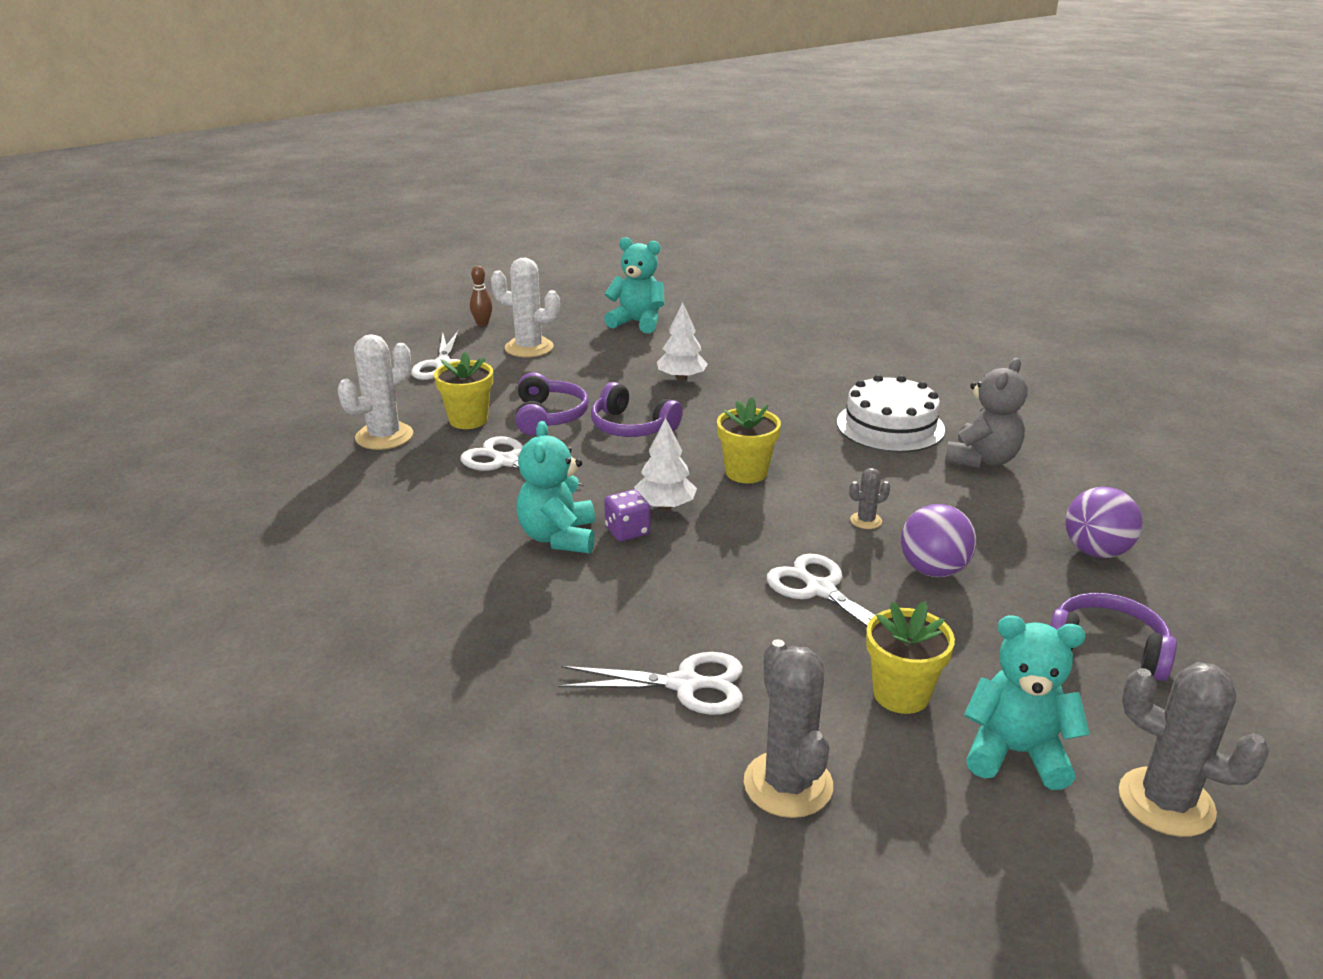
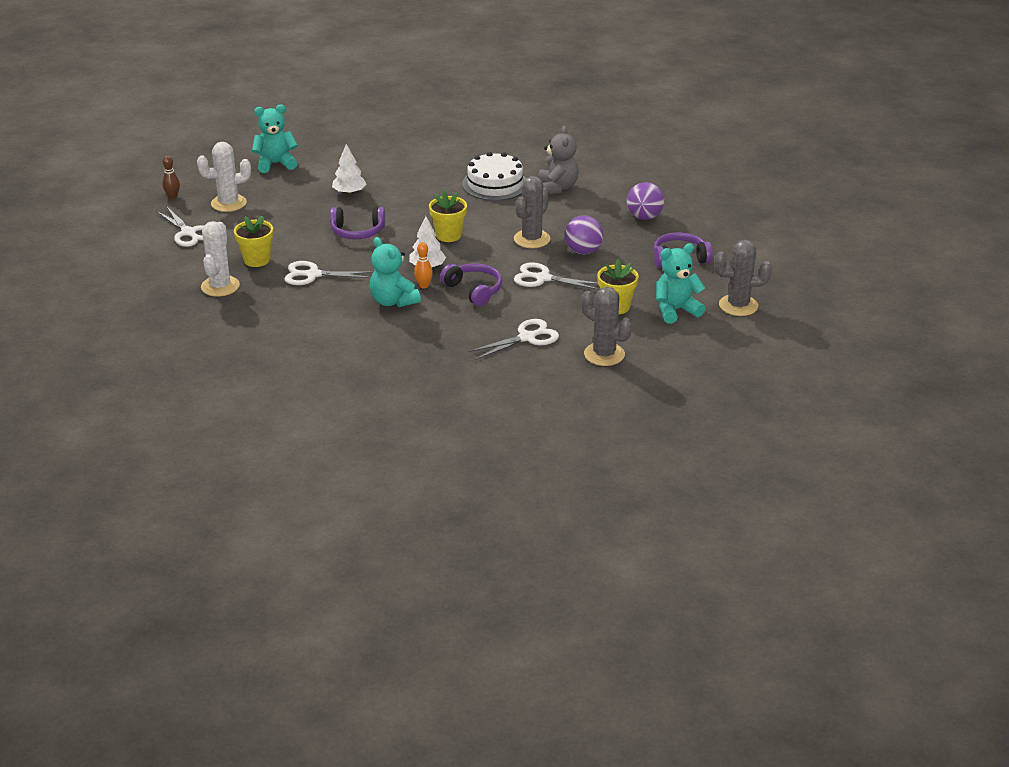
camera: 35 degrees left, 5 degrees up
purple headphones [515,372,589,435] -> purple headphones moved to [440,264,502,306]
purple dice [604,490,651,541] -> orange bowling pin [414,242,433,288]
grey cactus [849,468,890,529] -> grey cactus [514,176,550,248], size x2.06

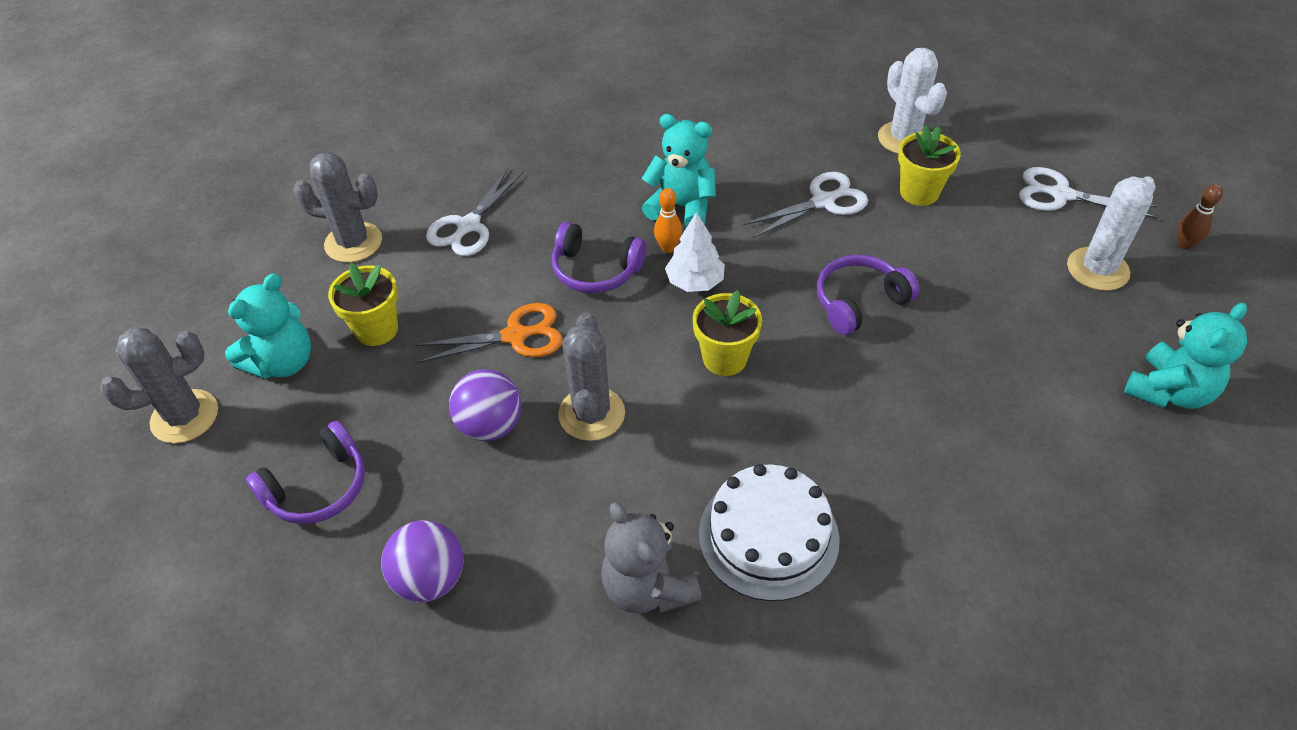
camera: 150 degrees right, 15 degrees up
white tree [332,144,366,195] -> none
white scissors [514,262,599,290] -> orange scissors [415,303,563,363]

